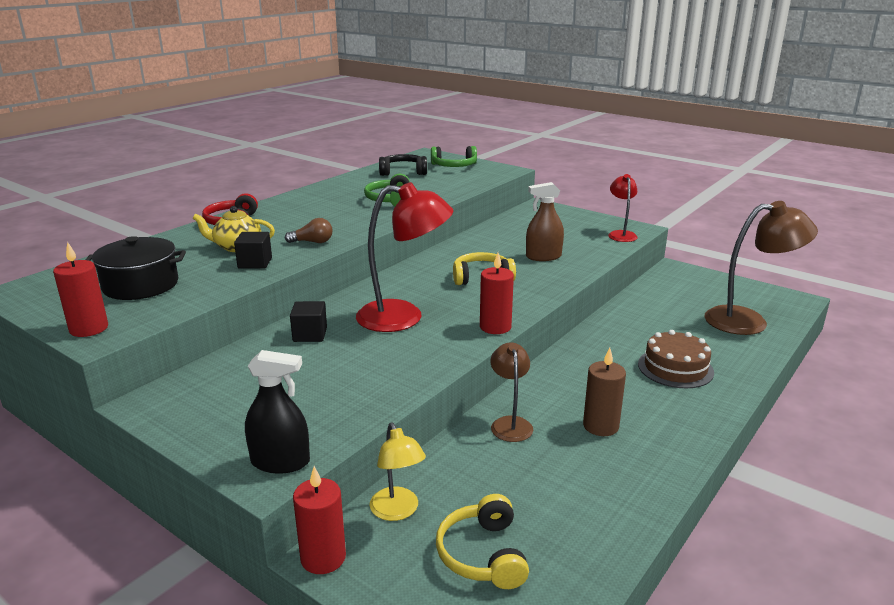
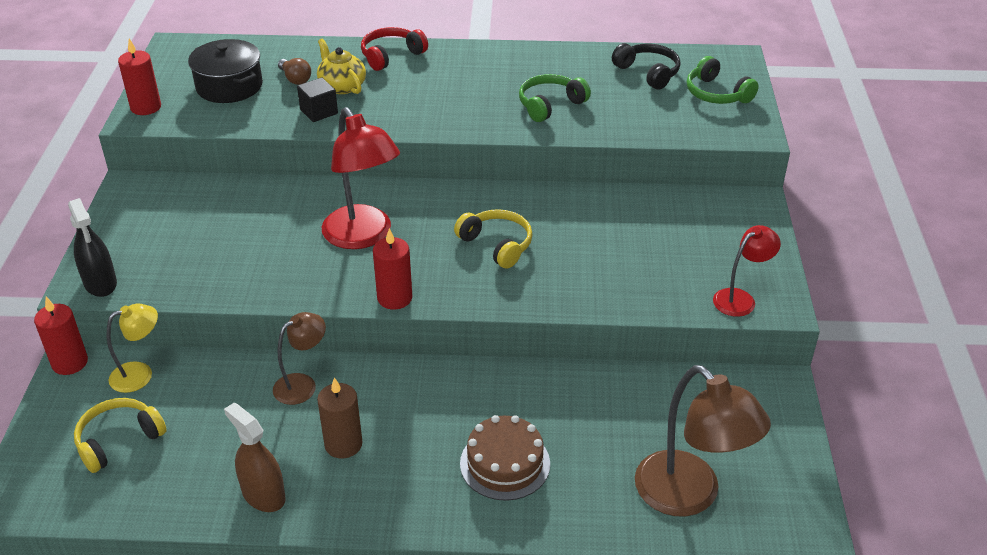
camera: 55 degrees right, 15 degrees up
brown light bulb [285,218,333,243] -> brown light bulb moved to [278,58,311,85]
black cube [290,301,327,342] -> none
yellow lamp [370,423,426,521] -> yellow lamp turned 150 degrees counterclockwise [107,304,158,393]
brown spray bottle [526,182,564,261] -> brown spray bottle moved to [224,403,286,512]

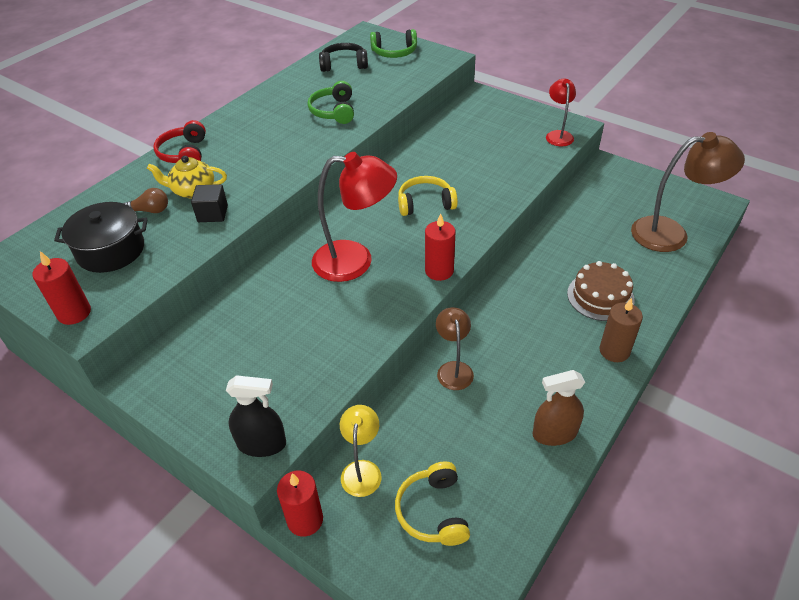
camera: 55 degrees left, 5 degrees up
brown candle [317,377,363,458] -> brown candle moved to [599,298,643,362]

